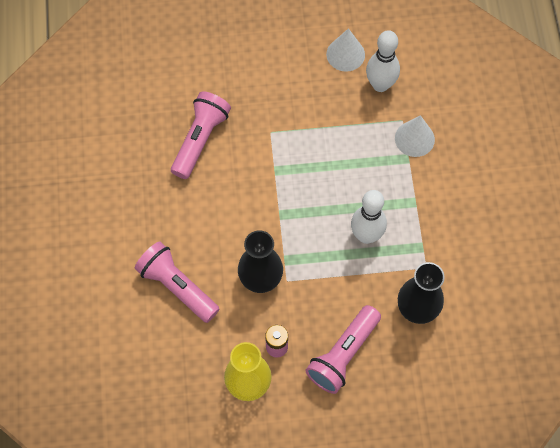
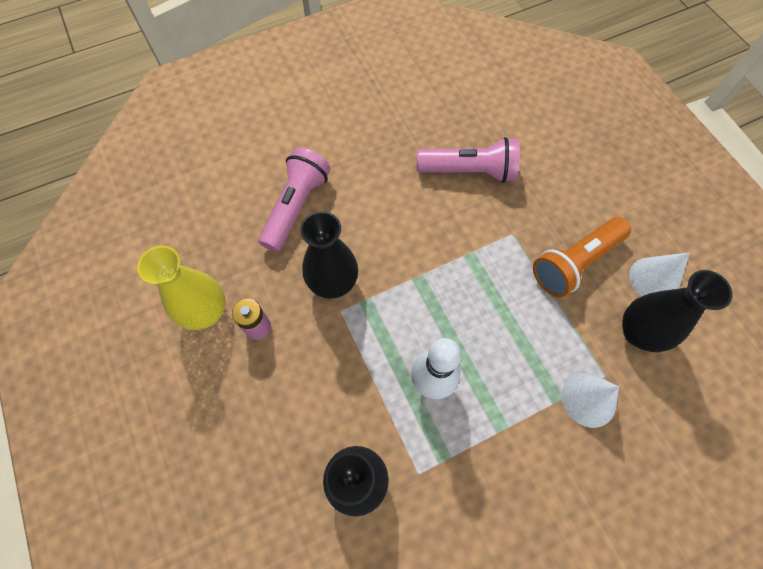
camera: 70 degrees right, 0 degrees up
pink flashlight [306,305,381,394] -> none
white bowling pin [366,30,400,92] -> black vase [622,270,733,352]
none -> orange flashlight [533,217,631,297]

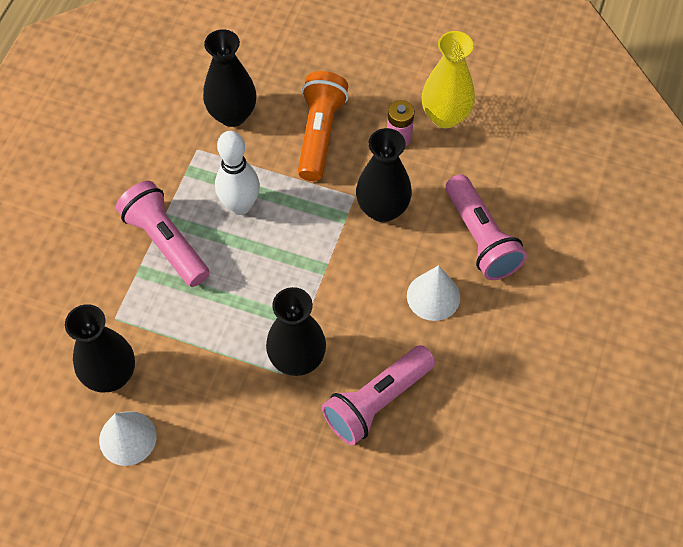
camera: 135 degrees right, 5 degrees down
orange flashlight [533,217,631,297] -> orange flashlight moved to [298,71,348,181]
white cone [562,373,619,428] -> white cone moved to [407,265,460,321]
none -> pink flashlight [116,181,209,287]
none -> black vase [266,287,326,376]

